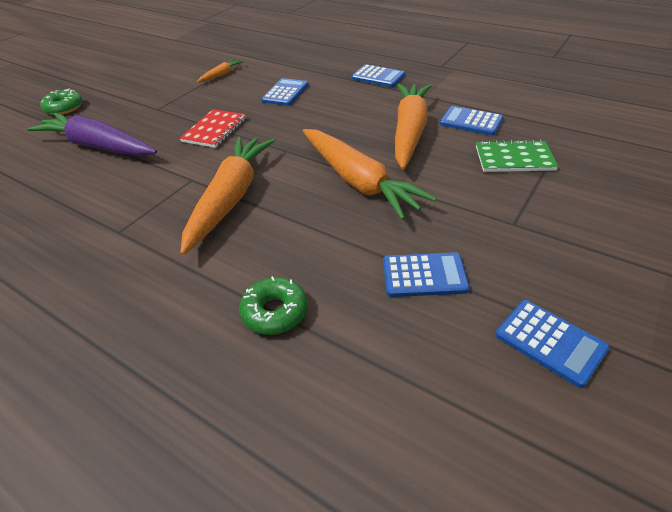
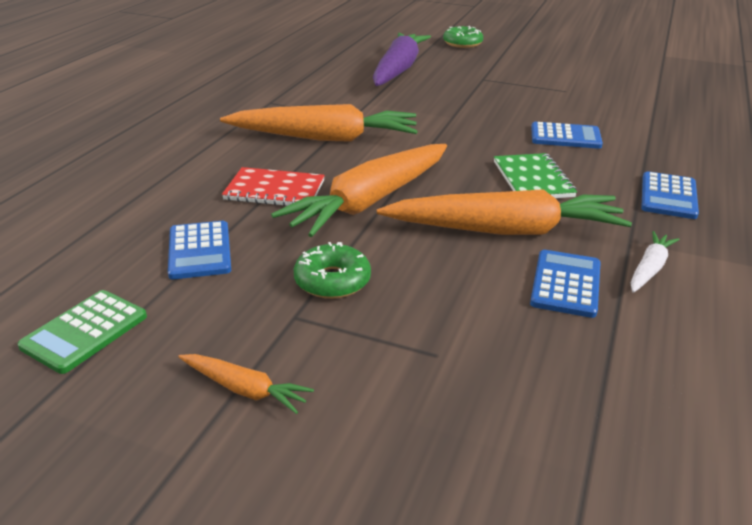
camera: 75 degrees right, 10 degrees down
red notebook [180,109,246,148] -> red notebook moved to [222,167,325,206]
orange carrot [197,59,244,82] -> orange carrot moved to [178,354,314,414]
green donut [239,276,308,335] -> green donut moved to [294,242,371,299]
green notebook [476,140,558,172] -> green notebook moved to [494,153,577,198]
blue calculator [495,300,610,388] -> green calculator [18,290,147,374]
none -> white carrot [630,231,680,293]

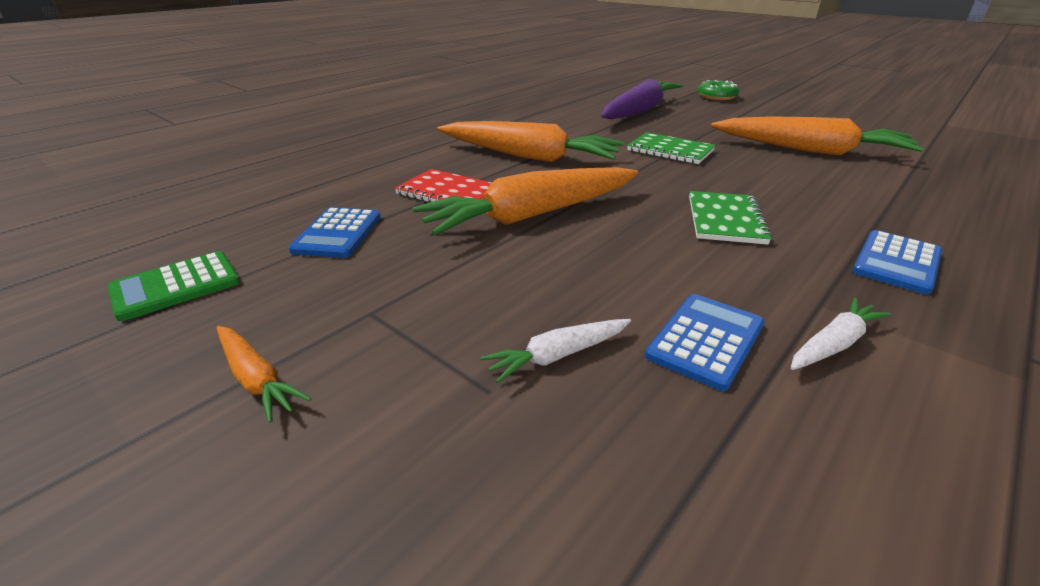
camera: 20 degrees right, 0 degrees up
green donut [294,242,371,299] -> none
orange carrot [377,189,632,235] -> orange carrot moved to [711,116,924,156]
blue calculator [531,122,603,149] -> none
none -> white carrot [481,319,631,383]
none -> green notebook [627,132,716,164]

